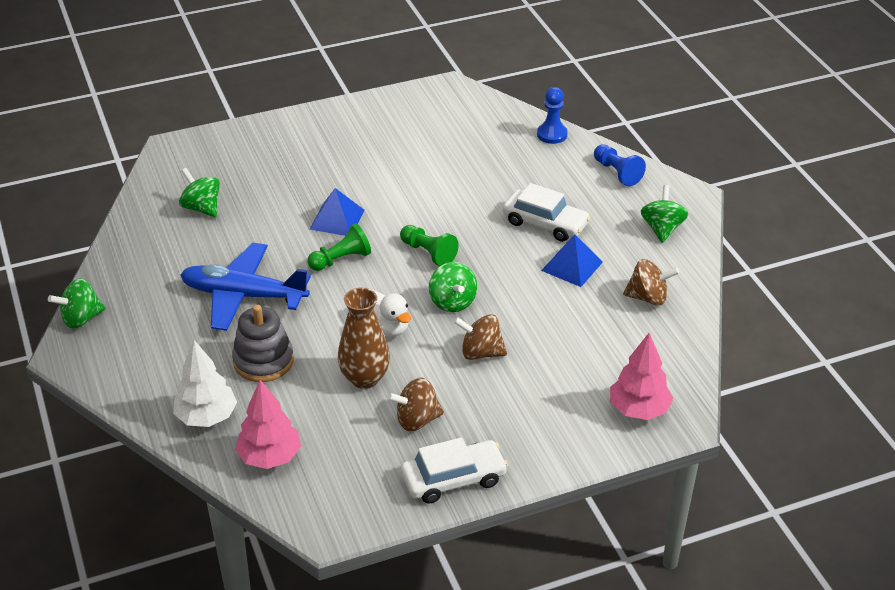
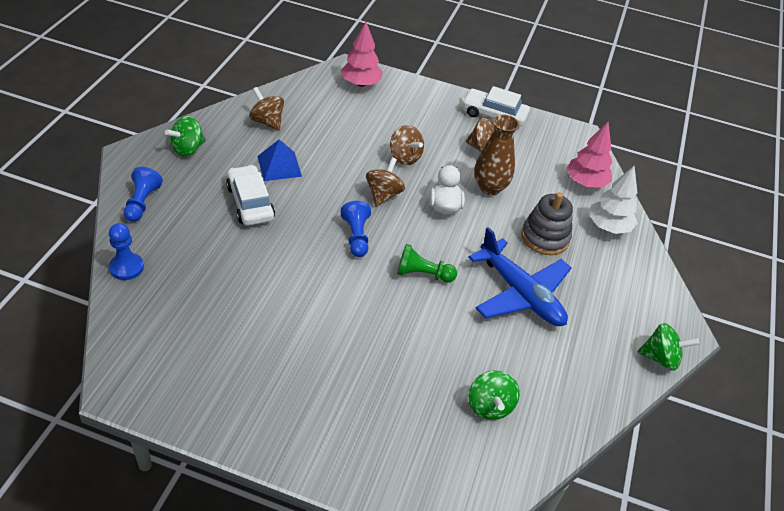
camera: 145 degrees left, 5 degrees up
blue pyramid [309,188,364,236] -> none
green pawn [400,225,459,266] -> blue pawn [341,201,371,257]
green spinning top [429,262,477,312] -> brown spinning top [366,157,405,207]

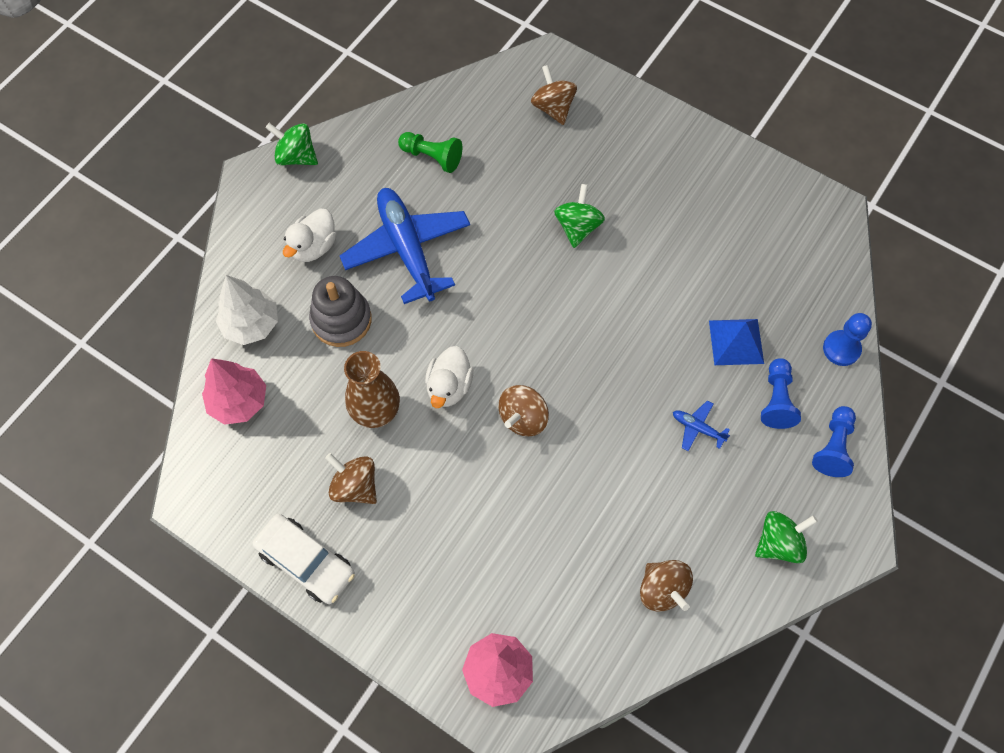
camera: 160 degrees left, 20 degrees up
white car [226,165,275,226] -> blue plane [673,401,730,451]
blue pyramid [257,139,302,181] -> blue pyramid moved to [709,319,764,365]
blue pawn [341,201,371,257] -> blue pawn moved to [761,358,801,429]
brown spinning top [390,125,424,165] -> brown spinning top moved to [531,65,577,125]
green pawn [397,244,457,282] -> green pawn moved to [398,132,462,173]
green spinning top [468,370,520,420] -> green spinning top moved to [554,184,605,248]
none -> white duck [283,209,337,262]

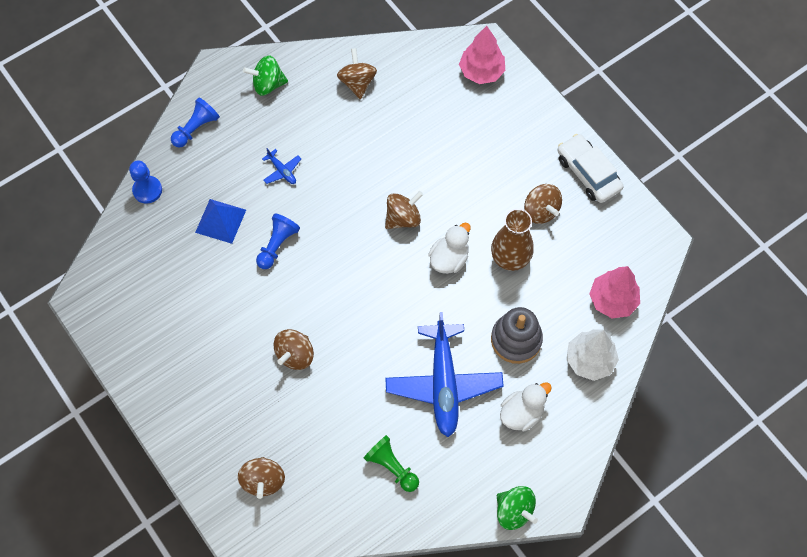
camera: 160 degrees left, 0 degrees up
green spinning top [554,184,605,248] -> brown spinning top [274,329,314,370]
blue pawn [761,358,801,429] -> blue pawn moved to [256,214,300,269]

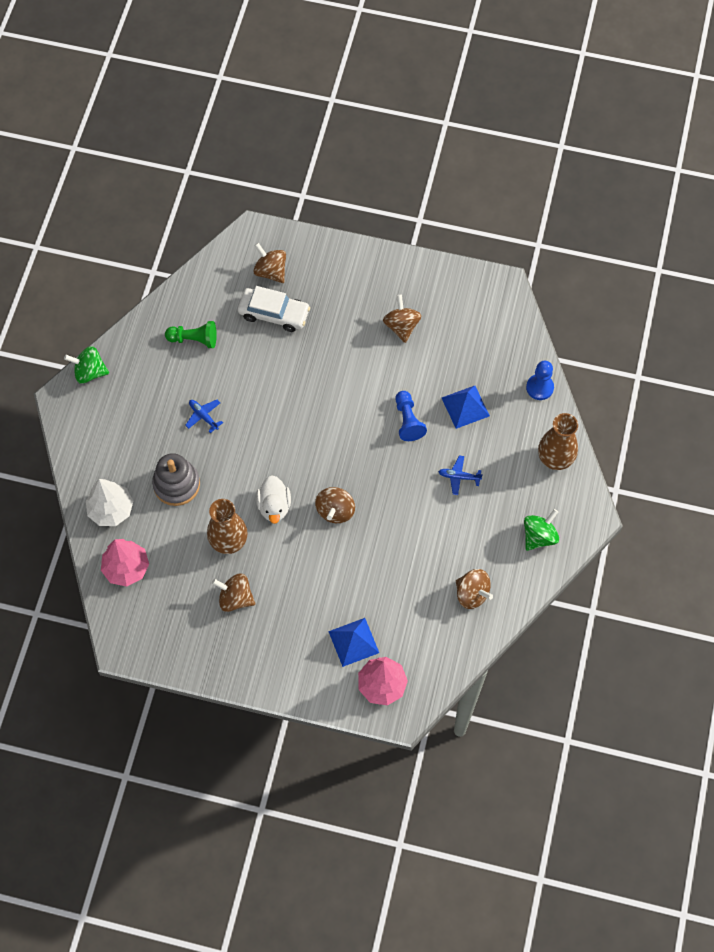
camera: 140 degrees right, 0 degrees up
blue pawn [171,97,220,148] -> brown vase [538,413,578,470]
brown spinning top [274,329,314,370] -> brown spinning top moved to [383,295,421,343]
blue plane [385,312,504,437] -> blue plane [185,400,223,433], size x0.41
white duck [500,383,552,431] -> none
white car [557,134,623,203] -> white car moved to [238,286,310,332]
none -> blue pyramid [328,618,379,667]

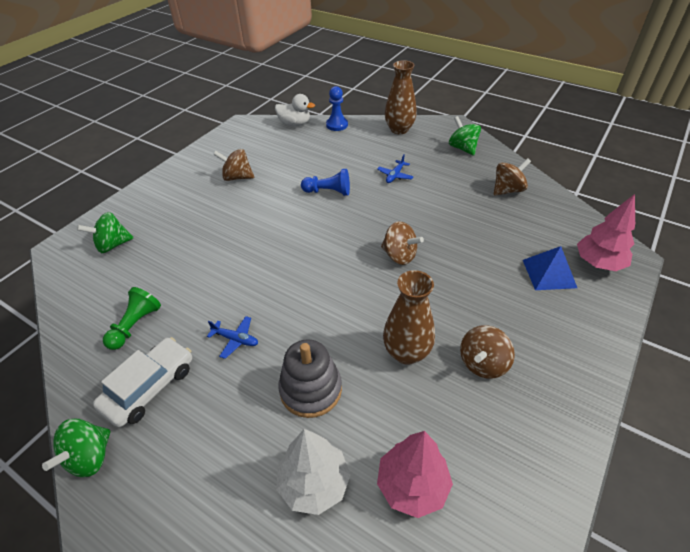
camera: 70 degrees left, 20 degrees down
blue plane [185,400,223,433] -> blue plane turned 135 degrees counterclockwise [207,316,258,359]
white car [238,286,310,332] -> white car moved to [93,337,192,427]
brown spinning top [253,243,286,283] -> green spinning top [77,212,133,253]
white duck [256,475,291,524] -> white duck moved to [275,94,315,126]
blue pyramid [442,386,490,429] -> none

